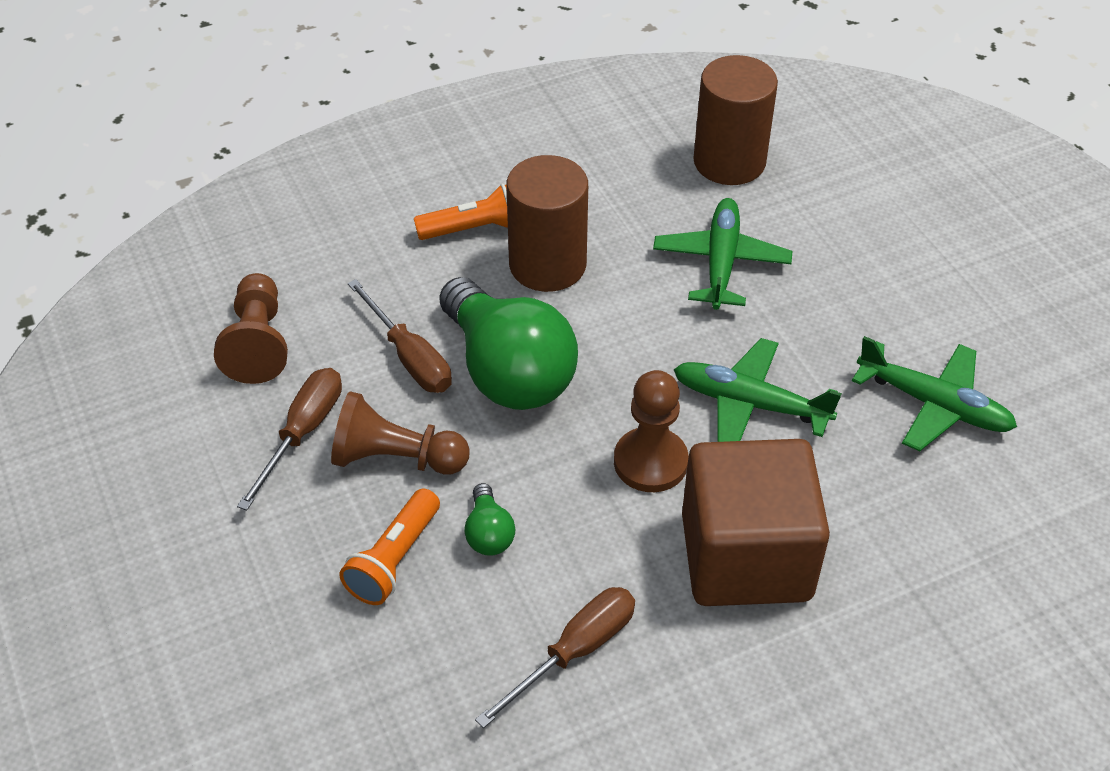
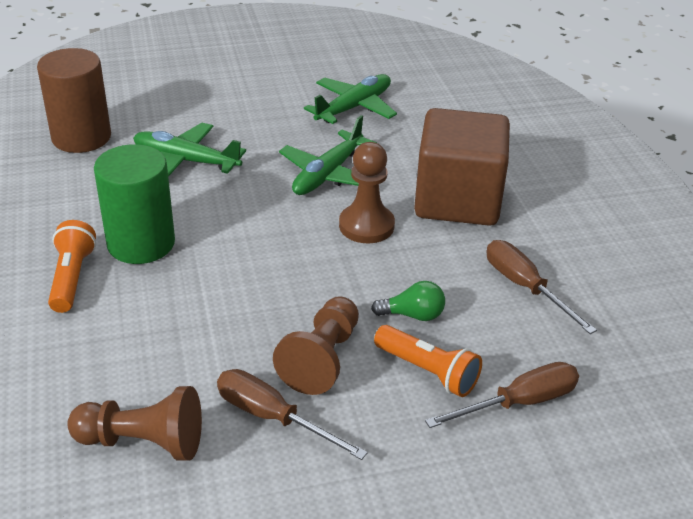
camera: 80 degrees left, 10 degrees down
brown screwdriver [348,279,452,393] -> brown screwdriver moved to [425,362,579,428]
green light bulb [440,277,578,410] -> none
brown cylinder [506,155,588,292] -> green cylinder [94,144,175,264]

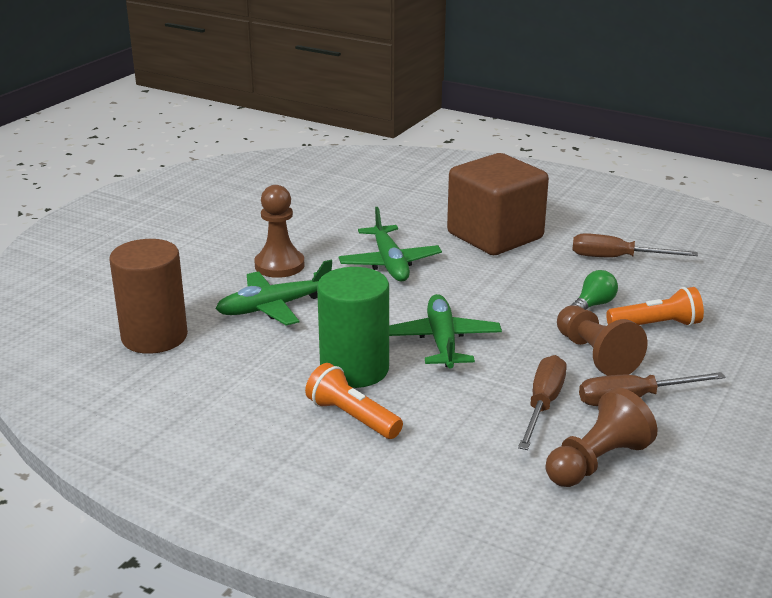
camera: 45 degrees left, 10 degrees down
green plane [304,74,397,124] -> green plane moved to [389,294,502,369]
brown pawn [339,142,395,243] -> brown pawn moved to [254,185,305,278]
brown screwdriver [425,362,579,428] -> brown screwdriver moved to [518,355,567,450]

